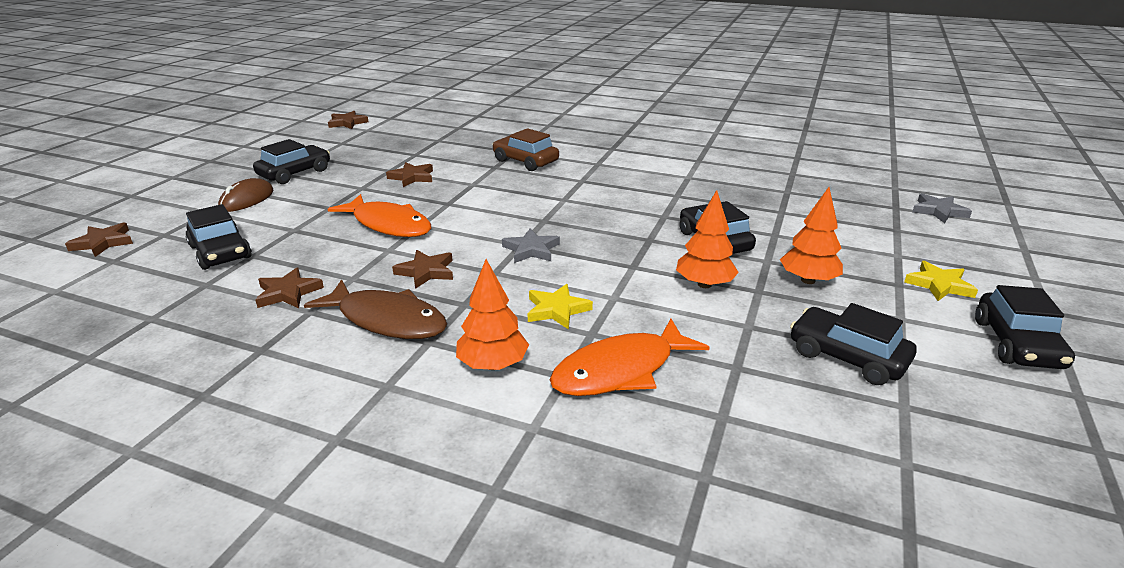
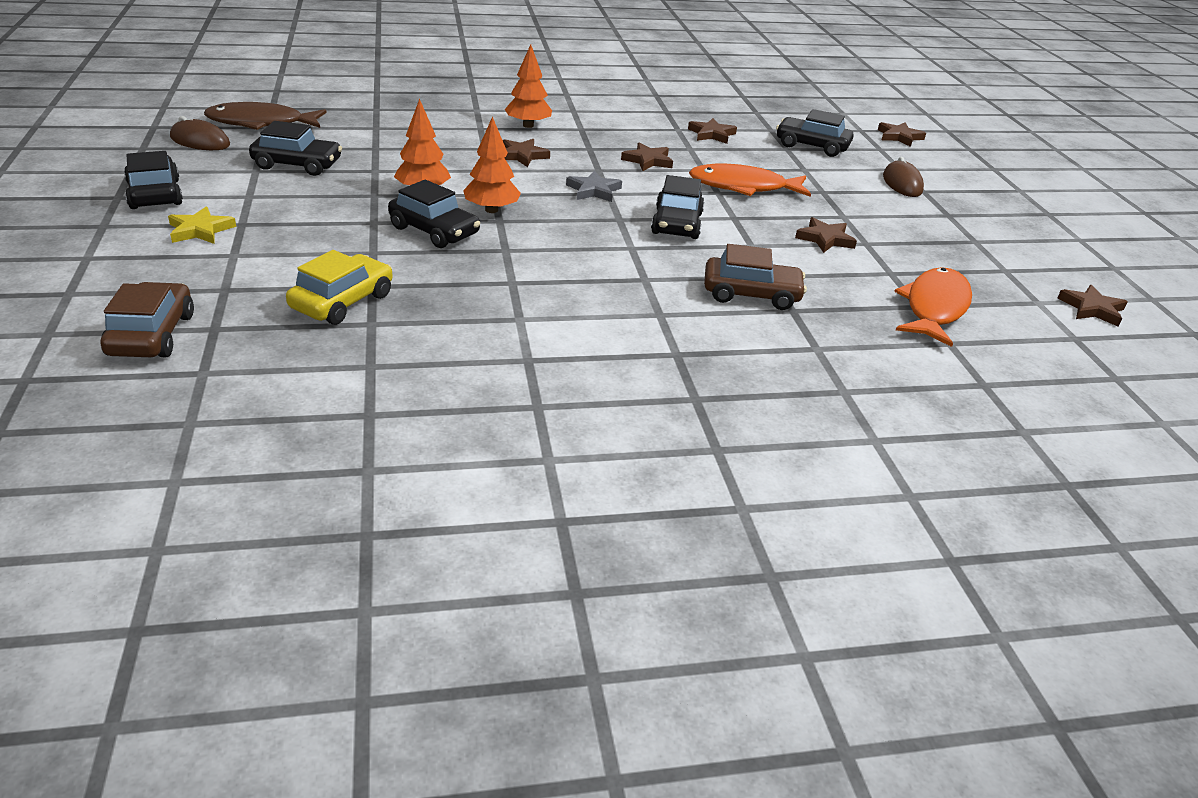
camera: 145 degrees right, 5 degrees up
black car [253,139,330,184] -> black car moved to [651,175,704,239]
brown fish [304,279,447,339] -> brown fish moved to [204,102,327,130]
yellow star [528,284,593,330] -> brown star [503,139,550,167]
orange fish [550,319,710,396] -> orange fish moved to [894,267,972,347]
orange tree [780,187,843,284] -> orange tree moved to [463,116,521,213]
grey star [912,193,972,223] -> brown car [101,282,194,357]
none -> brown mouse [170,116,230,150]
none -> yellow car [286,250,393,325]

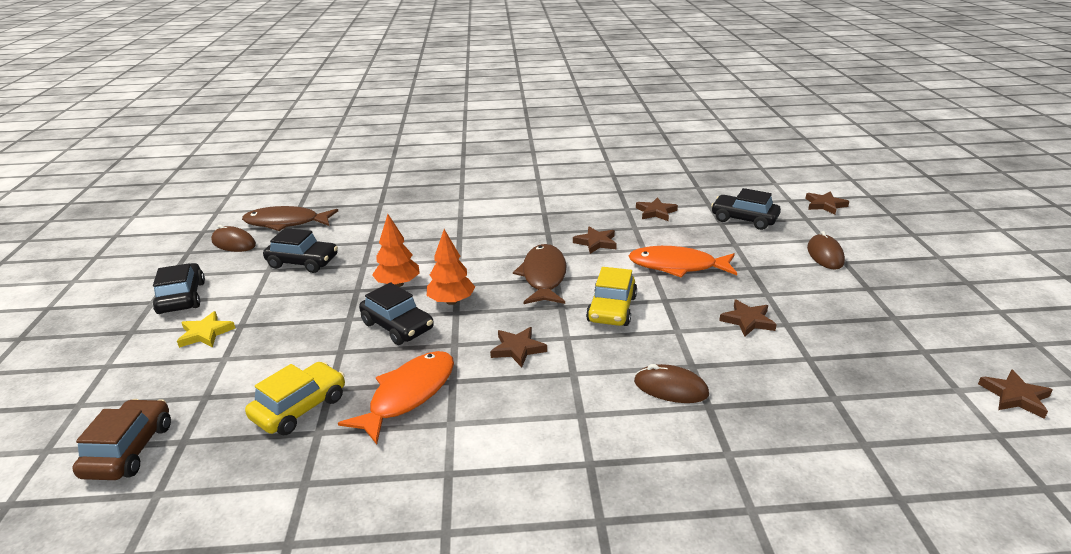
camera: 10 degrees right, 5 degrees down
brown star [503,139,550,167] -> brown star moved to [490,327,547,368]
orange tree [505,44,552,128] -> none
grey star [566,171,622,202] -> brown fish [513,244,567,304]
black car [651,175,704,239] -> yellow car [586,267,637,326]
brown car [704,244,807,310] -> brown mouse [634,364,709,403]
orange fish [894,267,972,347] -> orange fish moved to [338,351,454,444]

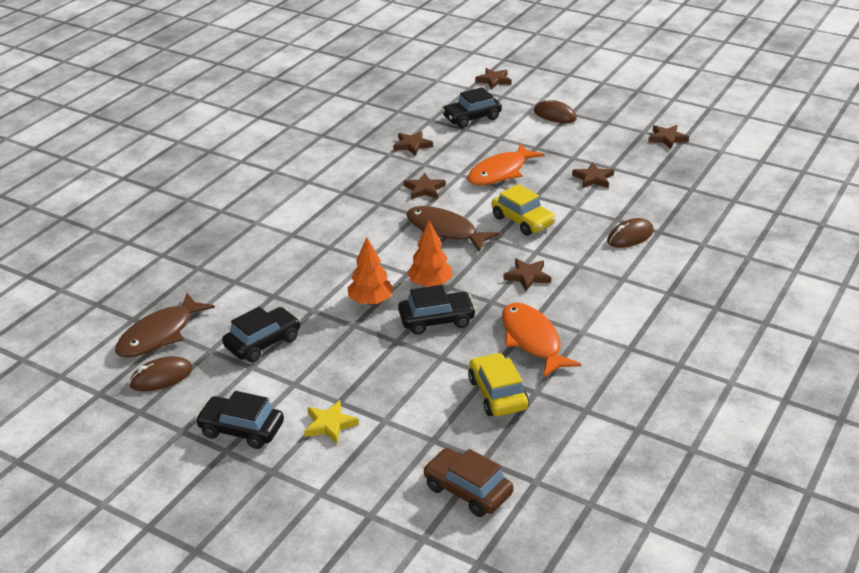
camera: 55 degrees left, 5 degrees up
brown star [978,370,1053,419] -> brown star moved to [648,125,689,149]

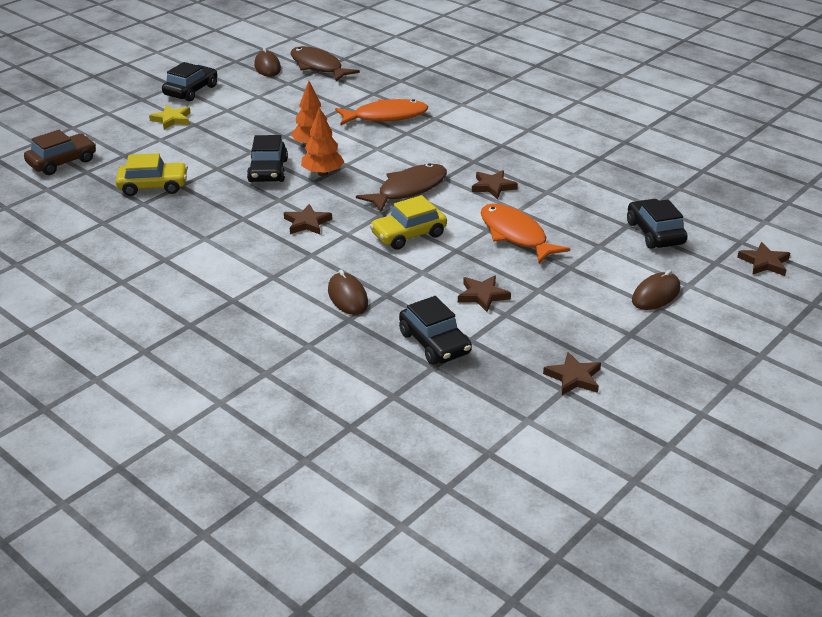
camera: 100 degrees right, 0 degrees up
black car [222,307,300,362] -> black car moved to [399,296,472,365]
brown star [393,131,433,156] -> none
orange fish [502,303,581,377] -> orange fish moved to [335,99,428,125]

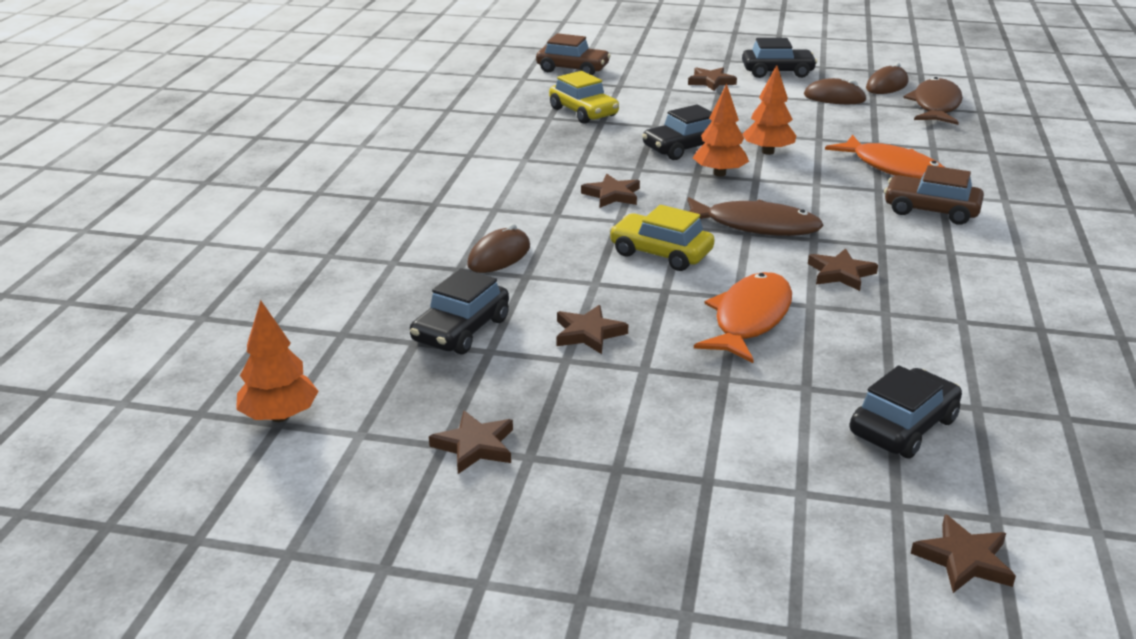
camera: 60 degrees right, 5 degrees down
yellow star [149,105,191,130] -> brown star [688,67,737,91]
brown mouse [632,270,680,310] -> brown mouse moved to [804,78,867,104]
none -> orange tree [236,300,318,422]
none -> brown car [884,165,984,225]

